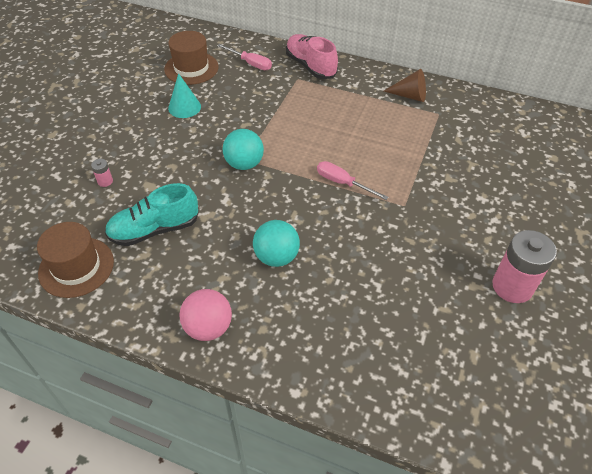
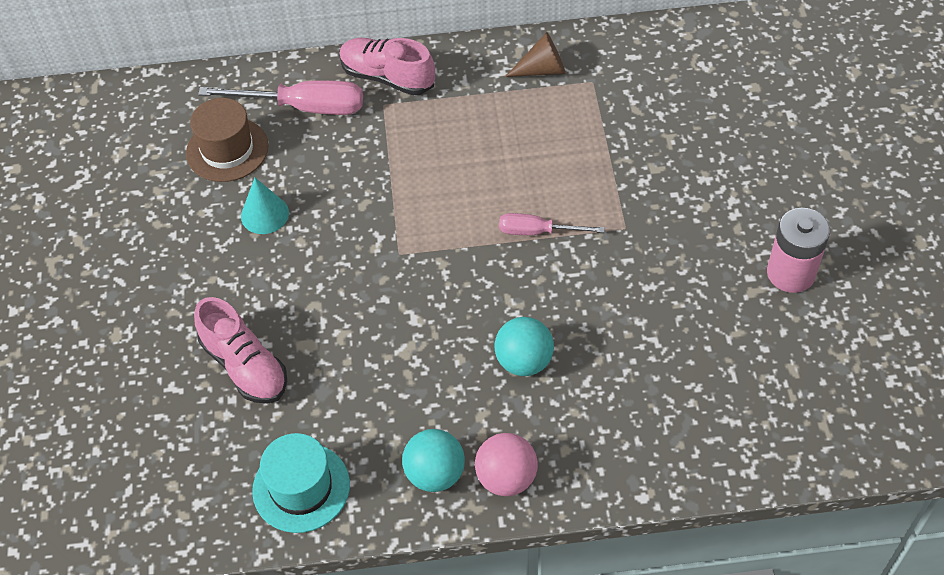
camera: 25 degrees left, 5 degrees up
brown hat [37,222,114,298] -> turquoise hat [252,433,350,533]
pink battery [91,159,113,187] -> pink shoe [194,297,287,403]
turquoise shoe [105,183,198,246] -> none
pink screwdriver [217,44,272,70] -> pink screwdriver [198,80,363,115], size x1.69
turquoise ball [223,129,264,170] -> turquoise ball moved to [402,429,465,492]

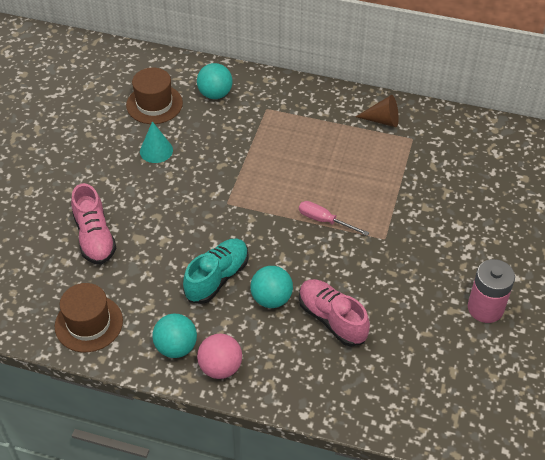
camera: 20 degrees right, 5 degrees down
pink screwdriver [198,80,363,115] -> turquoise ball [197,63,233,99]
turquoise hat [252,433,350,533] -> brown hat [55,283,123,352]
pink shoe [339,38,435,95] -> pink shoe moved to [299,279,370,347]
none -> turquoise shoe [183,239,249,304]

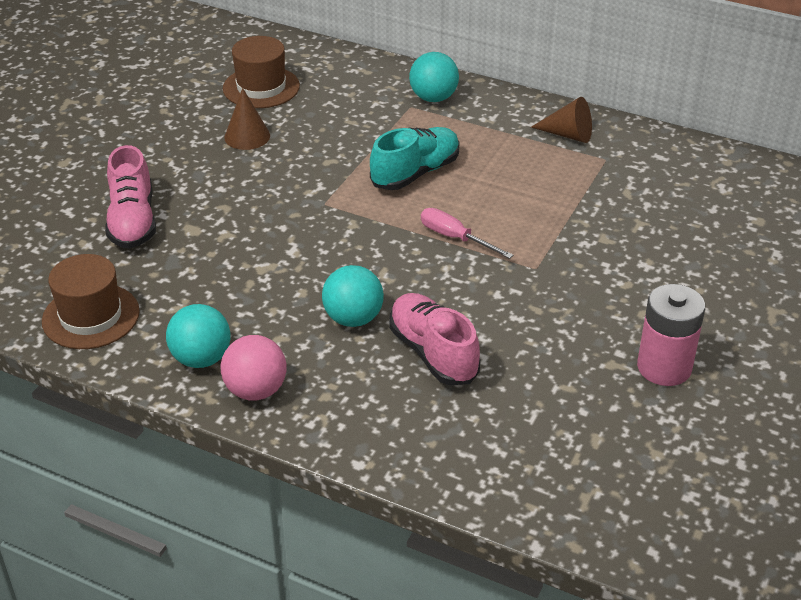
camera: 10 degrees right, 10 degrees down
turquoise cone [140,121,173,163] -> brown cone [224,88,270,150]
turquoise shoe [183,239,249,304] -> turquoise shoe moved to [370,127,459,190]
turquoise ball [197,63,233,99] -> turquoise ball moved to [409,52,459,102]

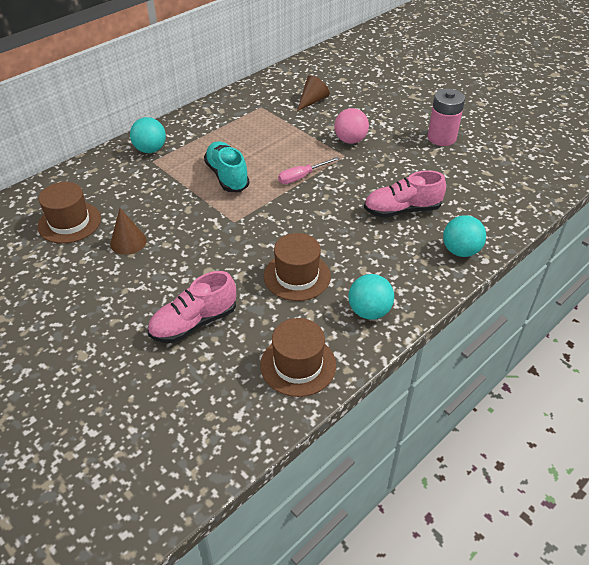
camera: 70 degrees left, 5 degrees up
pink shoe [105,145,156,249] -> pink shoe turned 135 degrees clockwise [148,271,236,343]
pink ball [221,335,287,400] -> pink ball moved to [334,108,369,144]
turquoise ball [322,265,384,327] -> turquoise ball moved to [443,215,486,257]
brown cone [531,97,592,143] -> brown cone moved to [297,75,330,111]
none -> brown hat [264,233,331,301]

